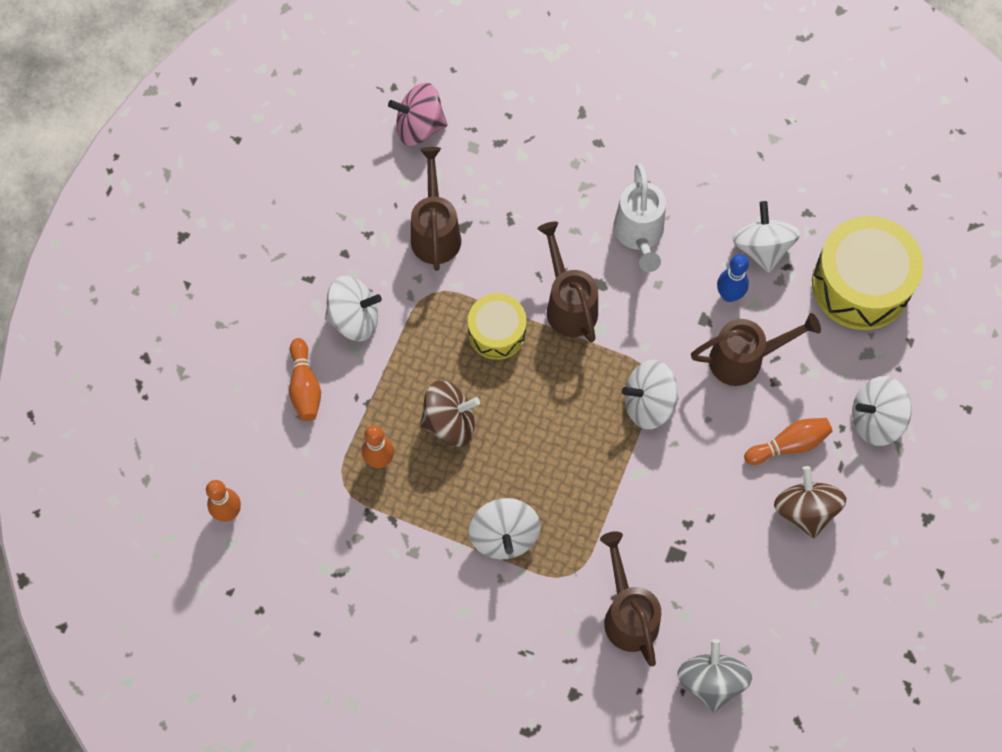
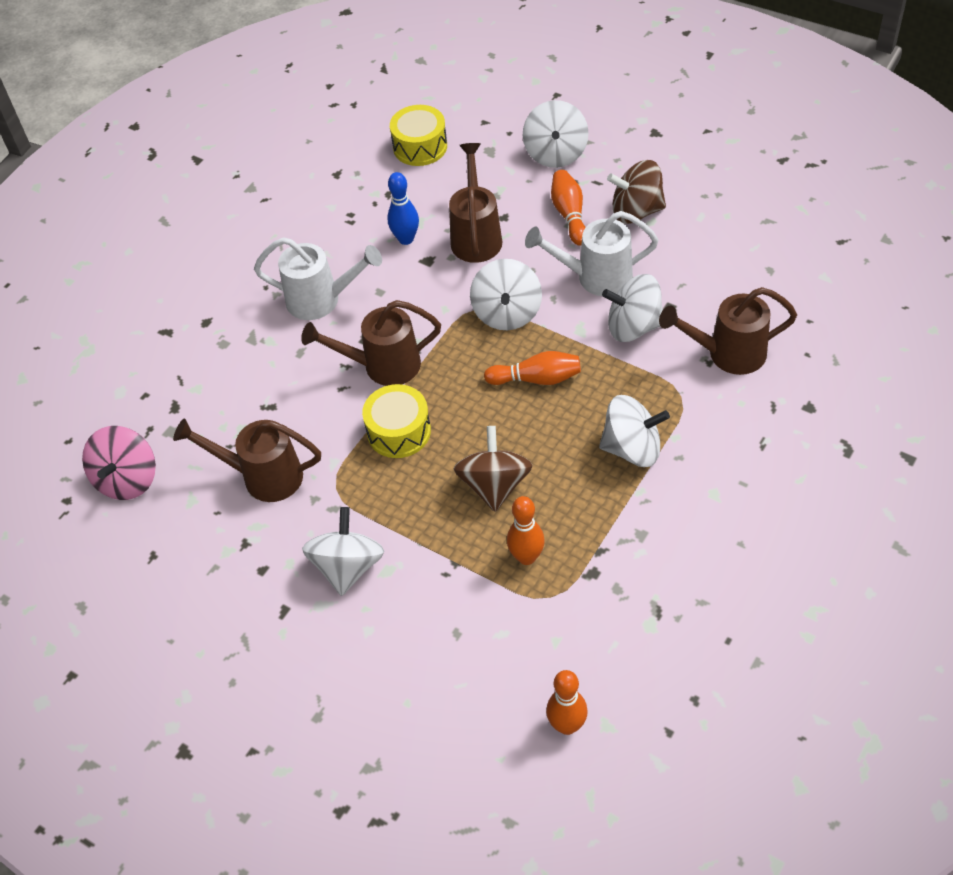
camera: 75 degrees left, 15 degrees down
orange bowling pin [289,338,321,421] -> orange bowling pin moved to [484,351,581,385]
grey spinning top [677,639,752,713] -> none
white spinning top [732,201,800,273] -> white spinning top moved to [602,274,663,342]
yellow drum [812,216,923,330] -> yellow drum [390,105,447,166], size x0.58
none -> white watering can [525,211,659,296]

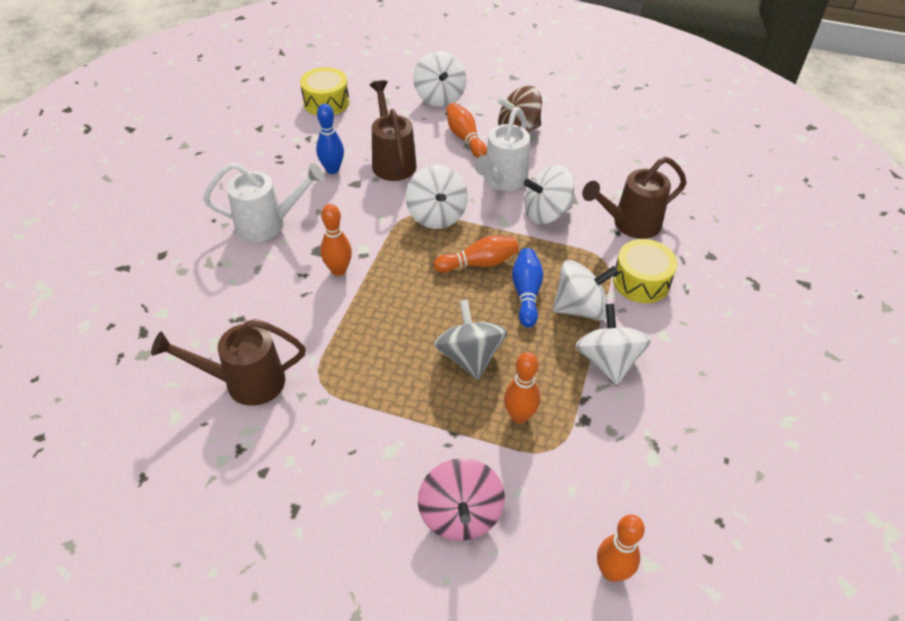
camera: 20 degrees left, 5 degrees down
pink spinning top [82,426,156,500] -> pink spinning top moved to [418,458,505,541]
brown watering can [301,300,441,386] -> orange bowling pin [320,204,352,276]
white spinning top [302,507,384,596] -> white spinning top moved to [575,304,651,385]
yellow drum [362,384,431,458] -> yellow drum moved to [613,239,678,303]
brown spinning top [454,426,533,512] -> grey spinning top [434,299,507,380]
white watering can [525,211,659,296] -> white watering can turned 45 degrees counterclockwise [475,107,530,191]
none -> blue bowling pin [512,248,543,328]

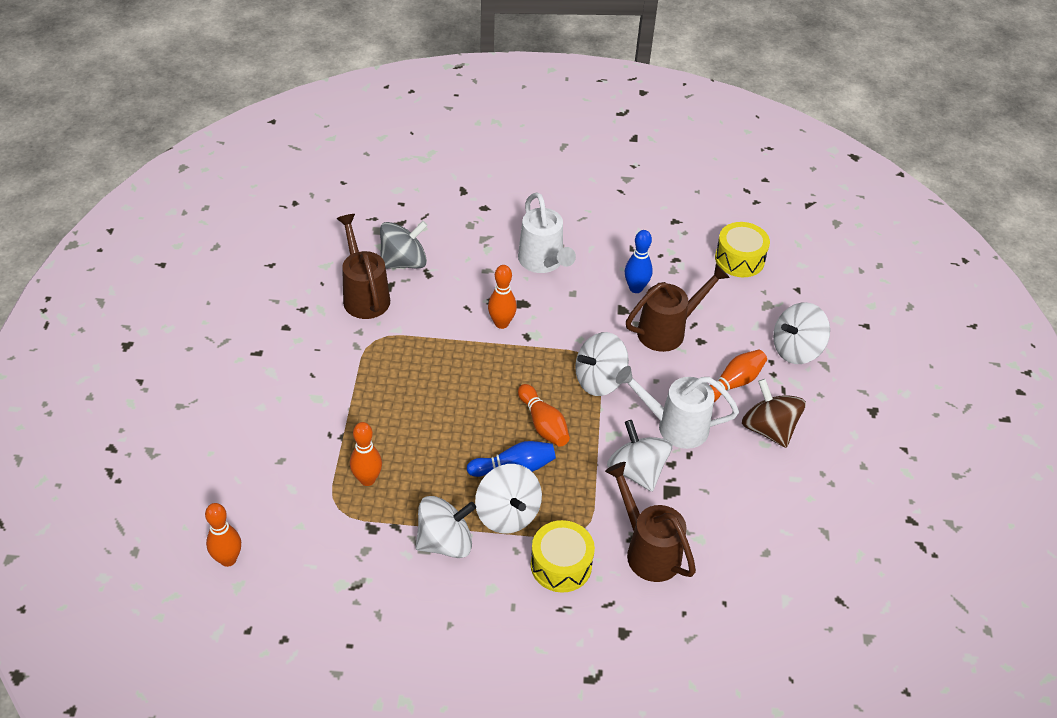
camera: 75 degrees right, 0 degrees up
pink spinning top [418,458,505,541] -> none
grey spinning top [434,299,507,380] -> grey spinning top moved to [380,221,428,269]

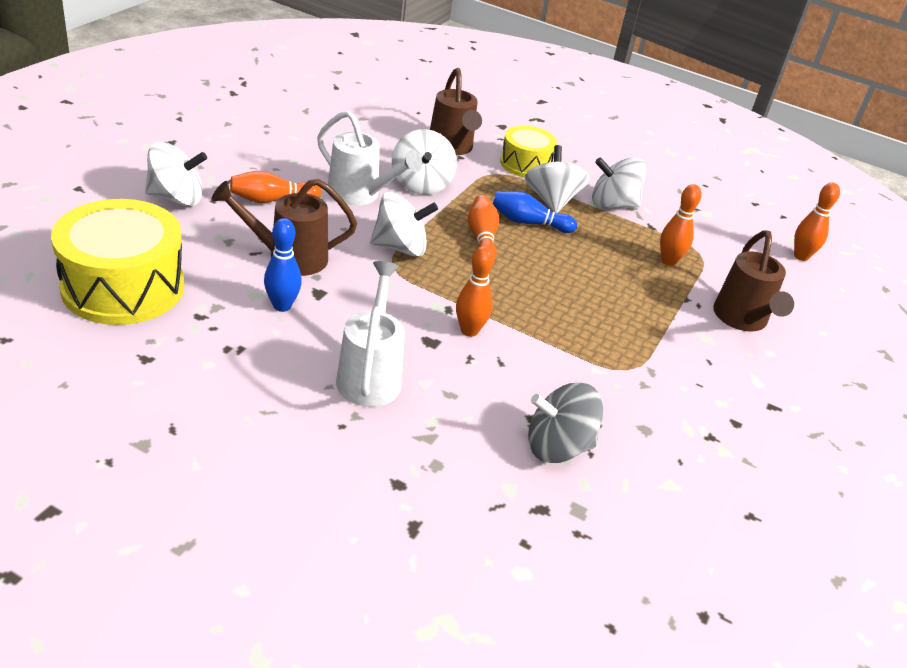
camera: 160 degrees left, 10 degrees down
brown watering can [336,214,390,319] -> brown watering can moved to [713,230,794,332]
yellow drum [715,222,770,277] -> yellow drum [51,199,184,325], size x1.72
brown spinning top [742,379,806,448] -> none

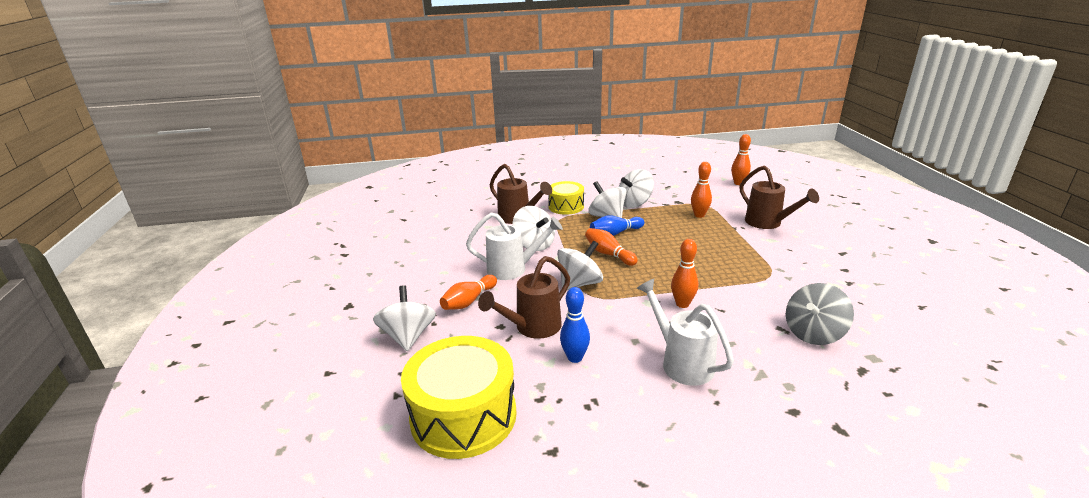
camera: 30 degrees left, 10 degrees down
white spinning top [145,142,207,206] -> white spinning top turned 60 degrees counterclockwise [373,285,436,351]

